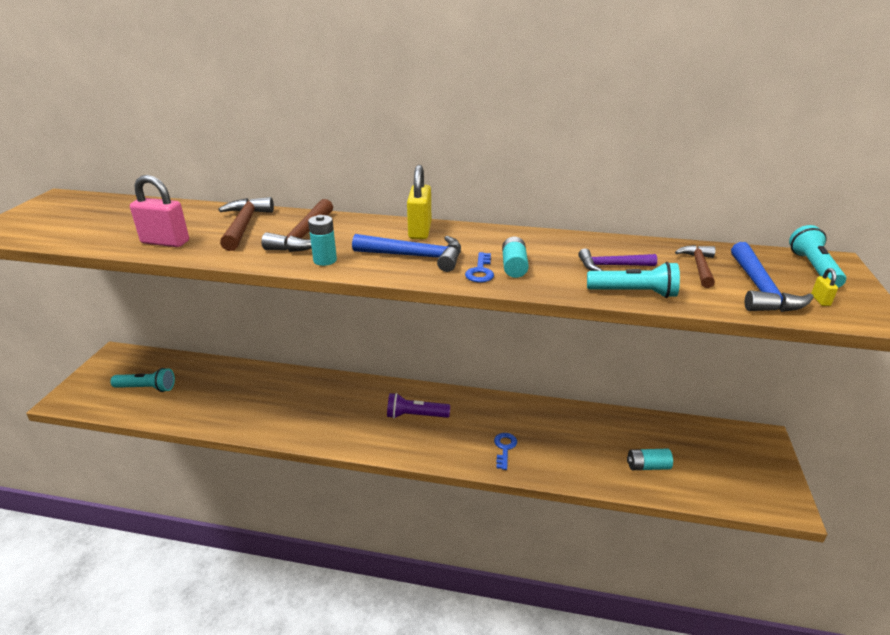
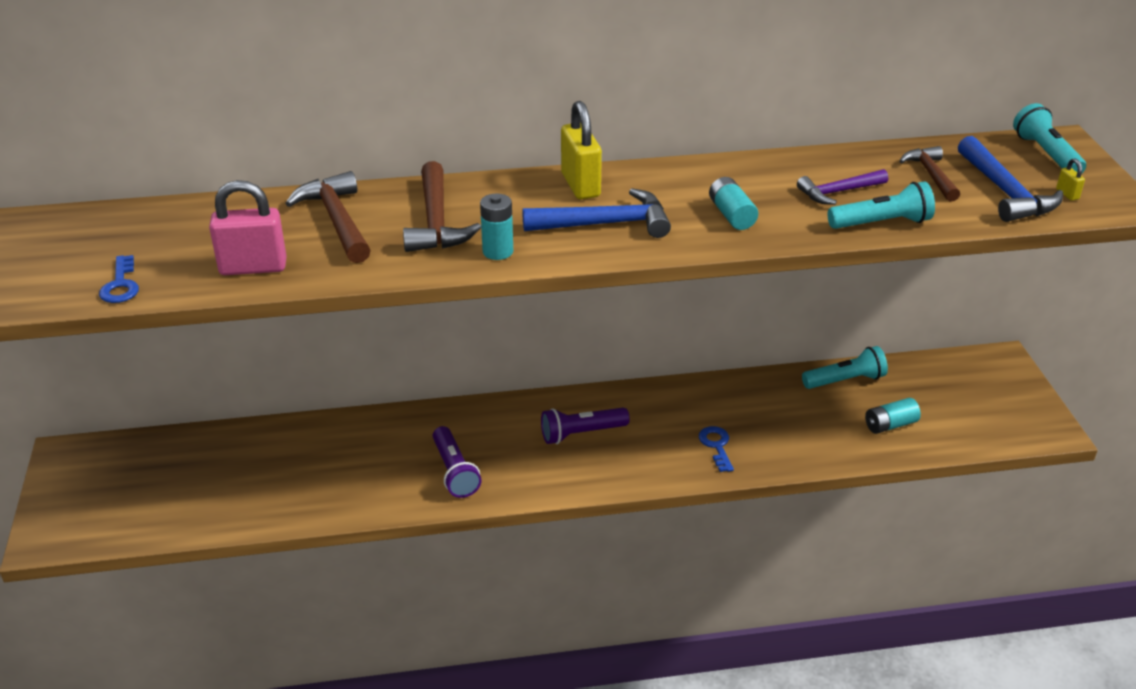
camera: 20 degrees left, 5 degrees up
turquoise flashlight [110,368,175,392] -> turquoise flashlight moved to [802,346,888,389]
blue key [465,252,494,283] -> blue key moved to [99,255,139,303]
none -> purple flashlight [433,426,482,498]

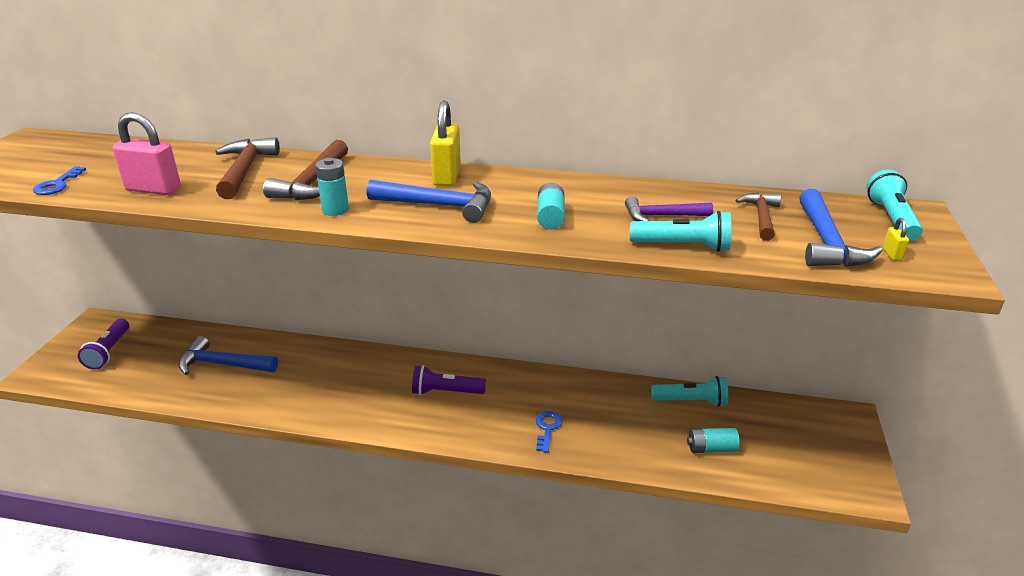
camera: 20 degrees right, 5 degrees down
purple flashlight [433,426,482,498] -> purple flashlight moved to [78,318,129,370]
none -> blue hammer [178,336,278,375]

